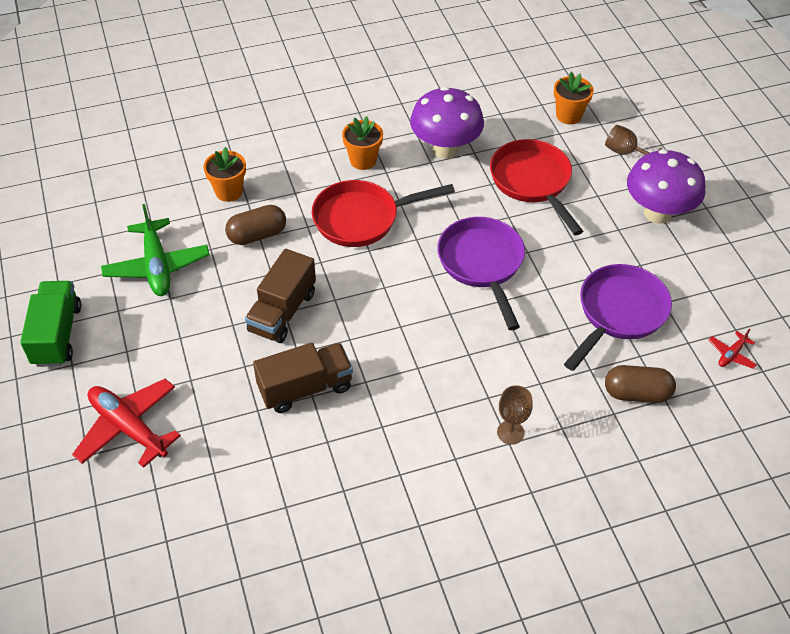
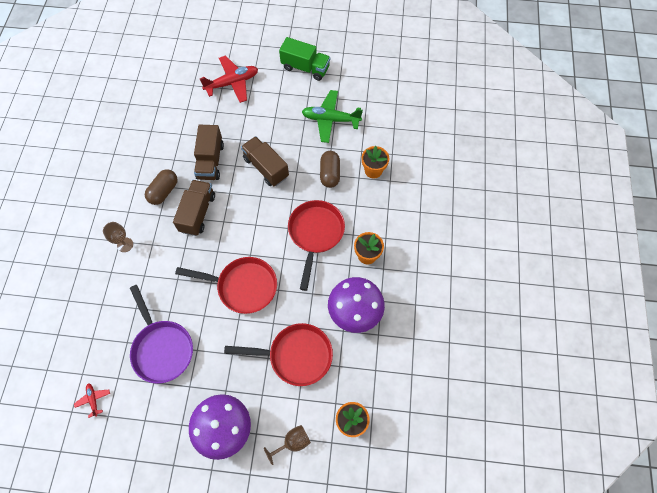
camera: 115 degrees right, 15 degrees up
purple pan [437,217,525,330] -> red pan [175,257,277,314]
brown capsule [605,365,676,403] -> brown capsule moved to [145,169,178,205]
none -> brown truck [173,180,215,236]

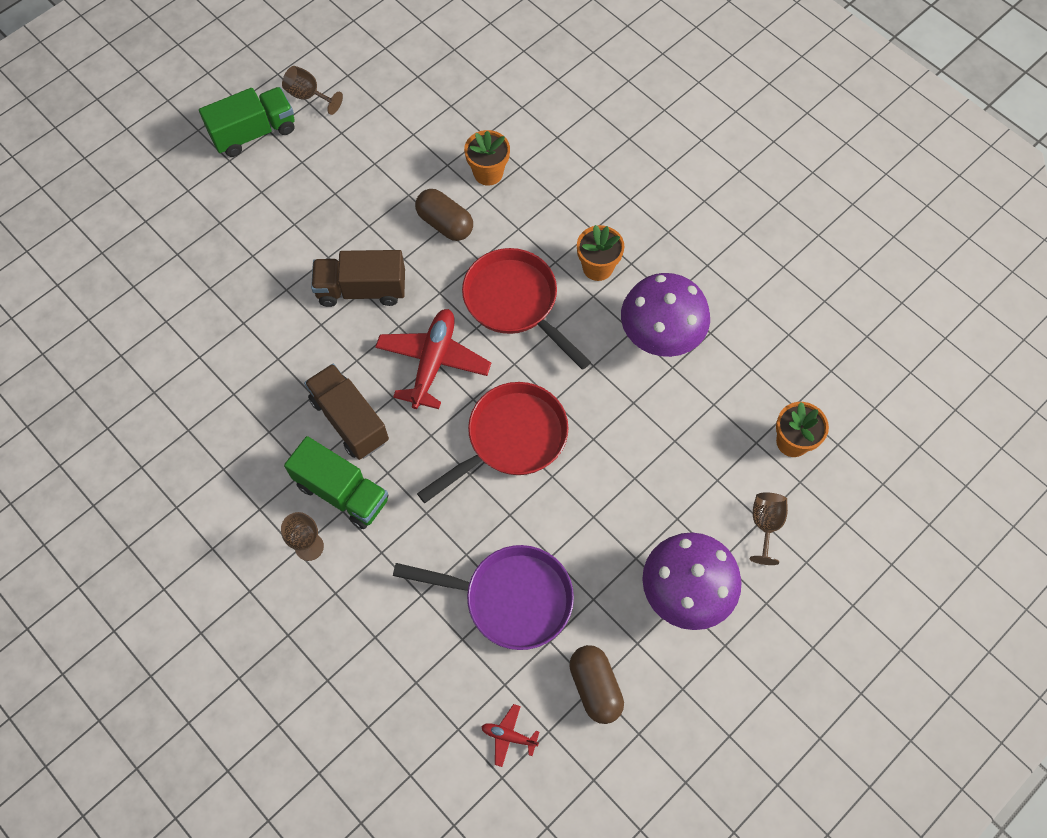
camera: 50 degrees left, 0 degrees up
brown capsule [145,169,178,205] -> brown capsule moved to [569,645,624,724]
brown truck [194,125,224,180] -> none
red plane [200,55,258,103] -> red plane moved to [375,309,491,409]
red pan [224,323,333,386] -> none
green plane [302,90,363,143] -> none
none -> brown goblet [282,66,343,115]
none -> green truck [284,436,388,529]

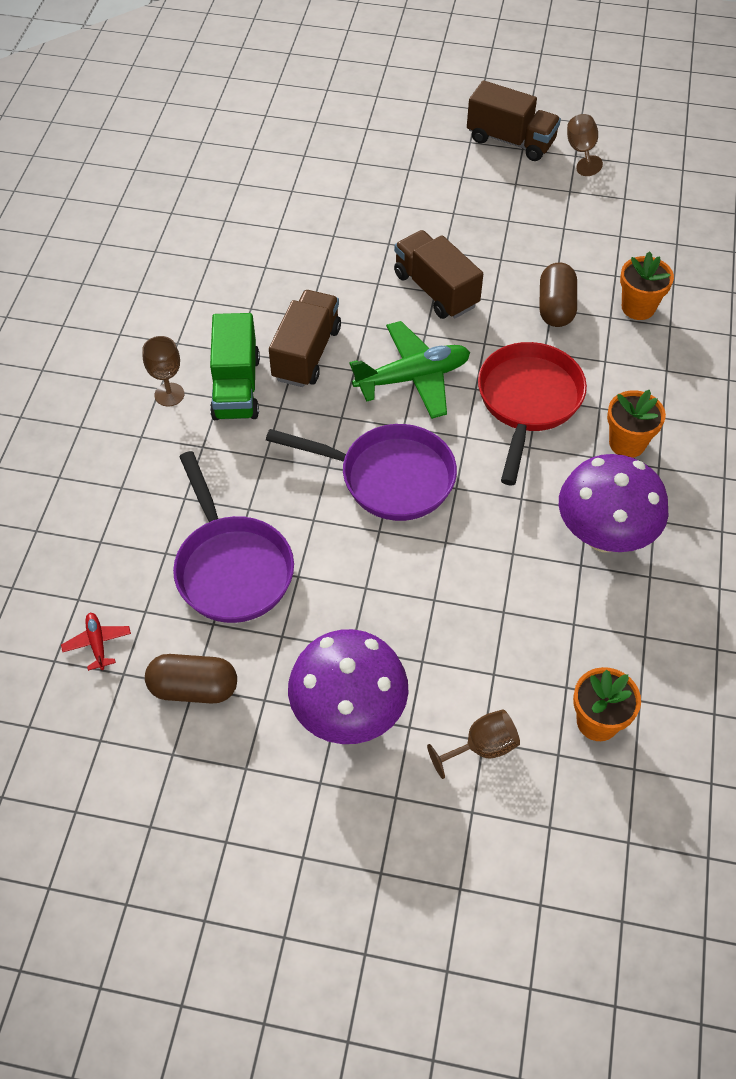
camera: 55 degrees right, 10 degrees down
green truck [199,87,295,157] -> brown truck [467,80,561,161]
red plane [375,309,491,409] -> green plane [349,321,470,419]
red pan [417,382,569,503] -> purple pan [266,424,457,521]
brown capsule [569,645,624,724] -> brown capsule turned 60 degrees clockwise [145,654,237,704]

